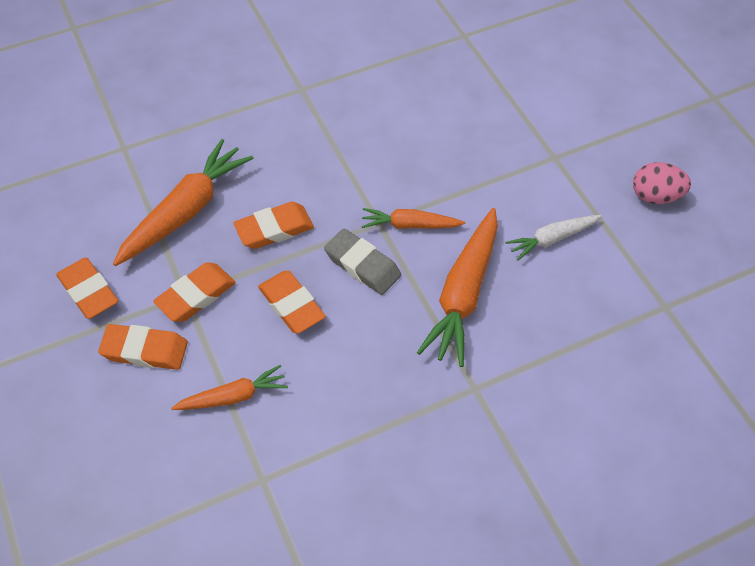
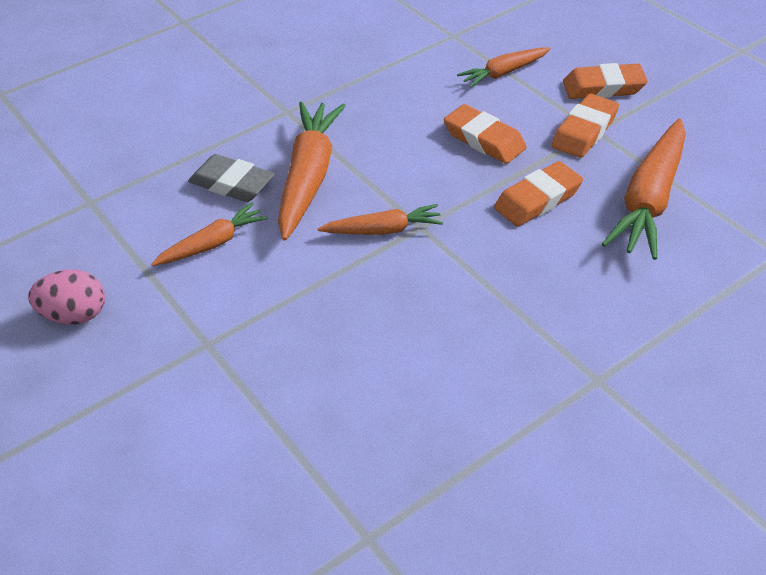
camera: 170 degrees right, 10 degrees down
orange eraser [56,257,118,319] -> none
grey eraser [324,229,401,295] -> grey eraser moved to [188,154,275,202]
white carrot [505,215,601,261] -> orange carrot [151,202,268,266]

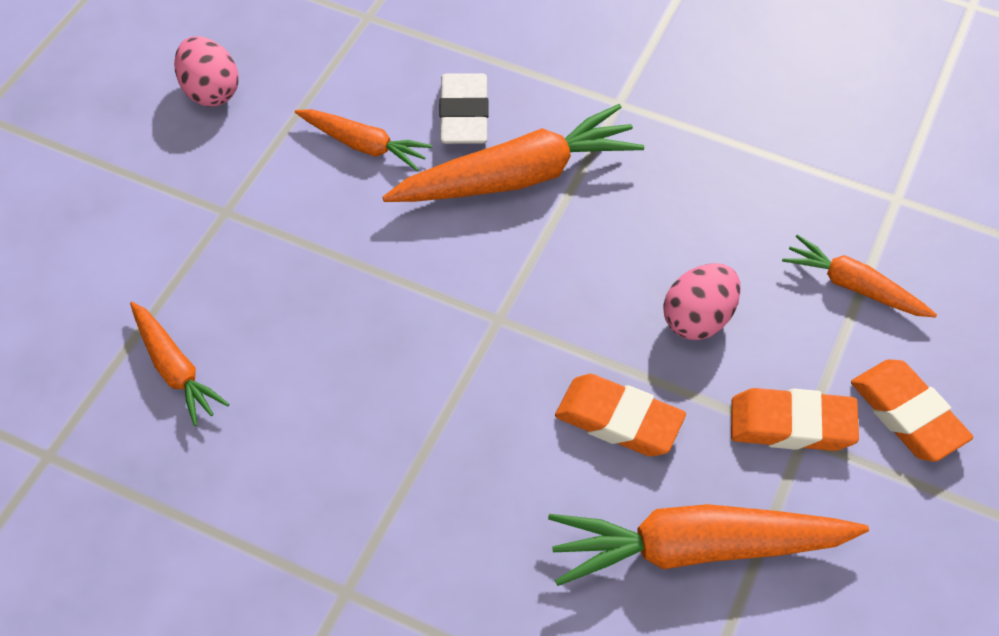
camera: 60 degrees right, 10 degrees up
grey eraser [188,154,275,202] -> white eraser [439,73,489,144]
orange carrot [318,204,443,235] -> orange carrot moved to [130,302,229,426]
orange eraser [444,104,527,164] -> pink egg [663,263,741,340]

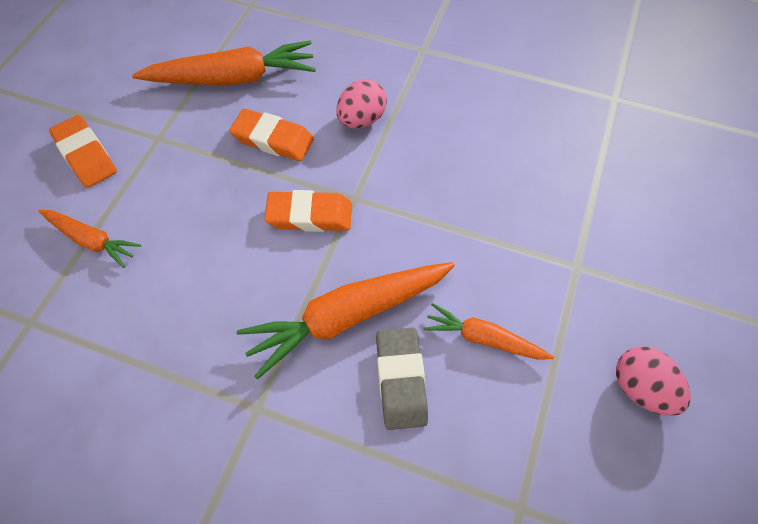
camera: 175 degrees right, 5 degrees up
orange carrot [130,302,229,426] -> none
white eraser [439,73,489,144] -> grey eraser [376,327,428,430]
pink egg [663,263,741,340] -> pink egg moved to [336,79,387,128]
orange eraser [731,388,859,451] -> orange eraser moved to [264,190,352,232]

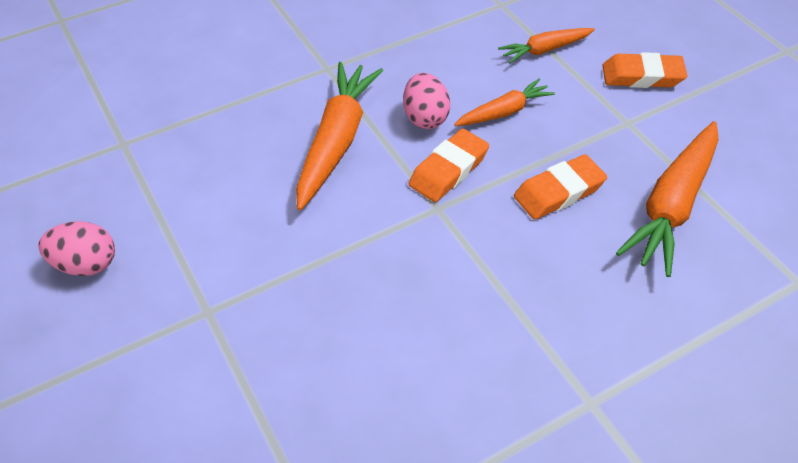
camera: 130 degrees right, 10 degrees down
pink egg [336,79,387,128] -> pink egg moved to [403,73,450,129]
grey eraser [376,327,428,430] -> none
orange carrot [423,303,554,360] -> orange carrot moved to [454,78,555,126]

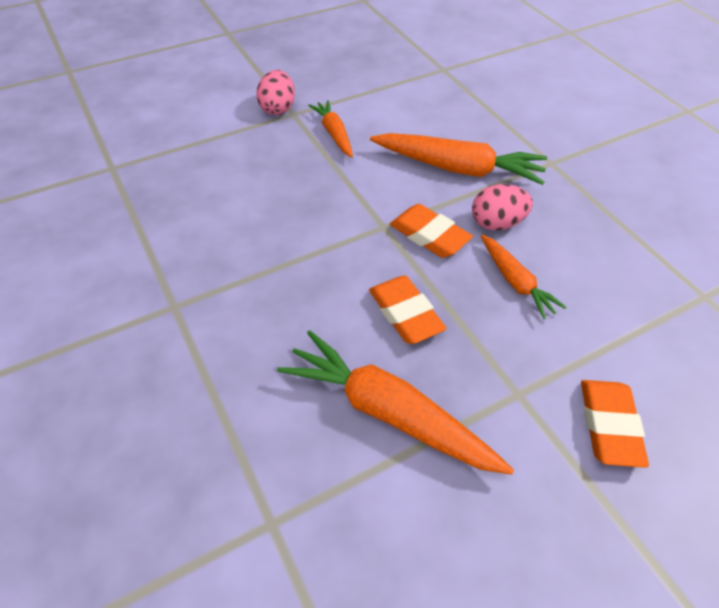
camera: 90 degrees right, 0 degrees up
pink egg [38,221,115,276] -> pink egg moved to [256,70,295,115]
orange carrot [498,28,595,63] -> orange carrot moved to [308,100,353,157]

